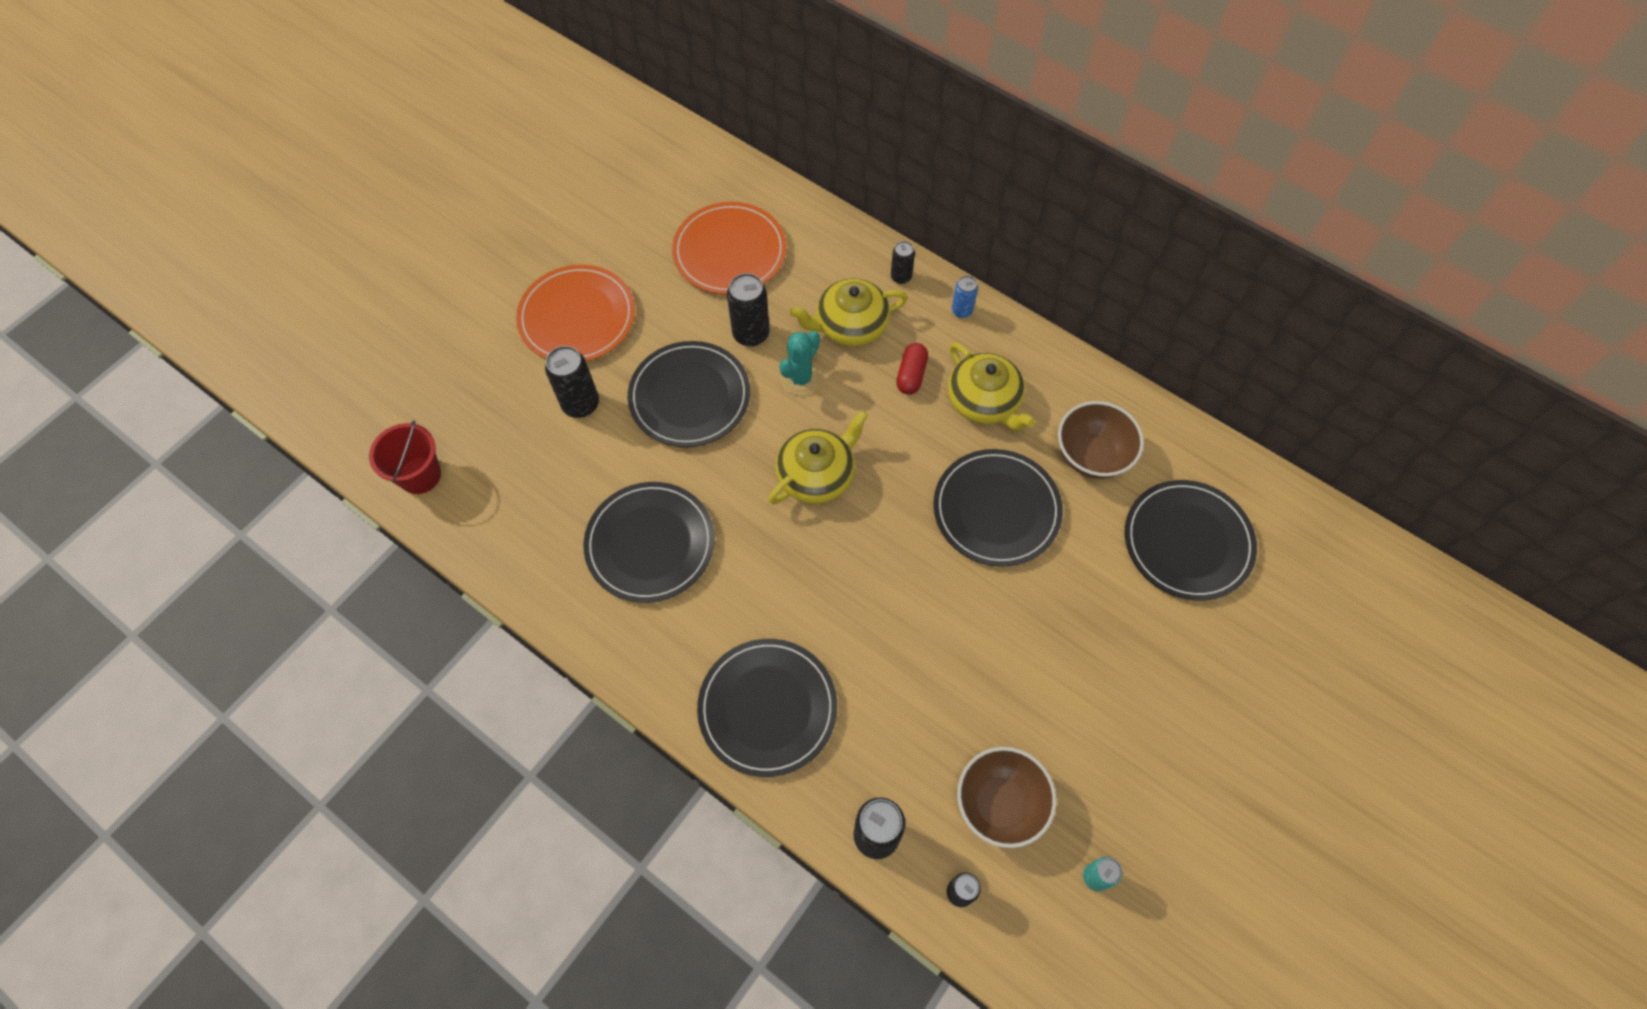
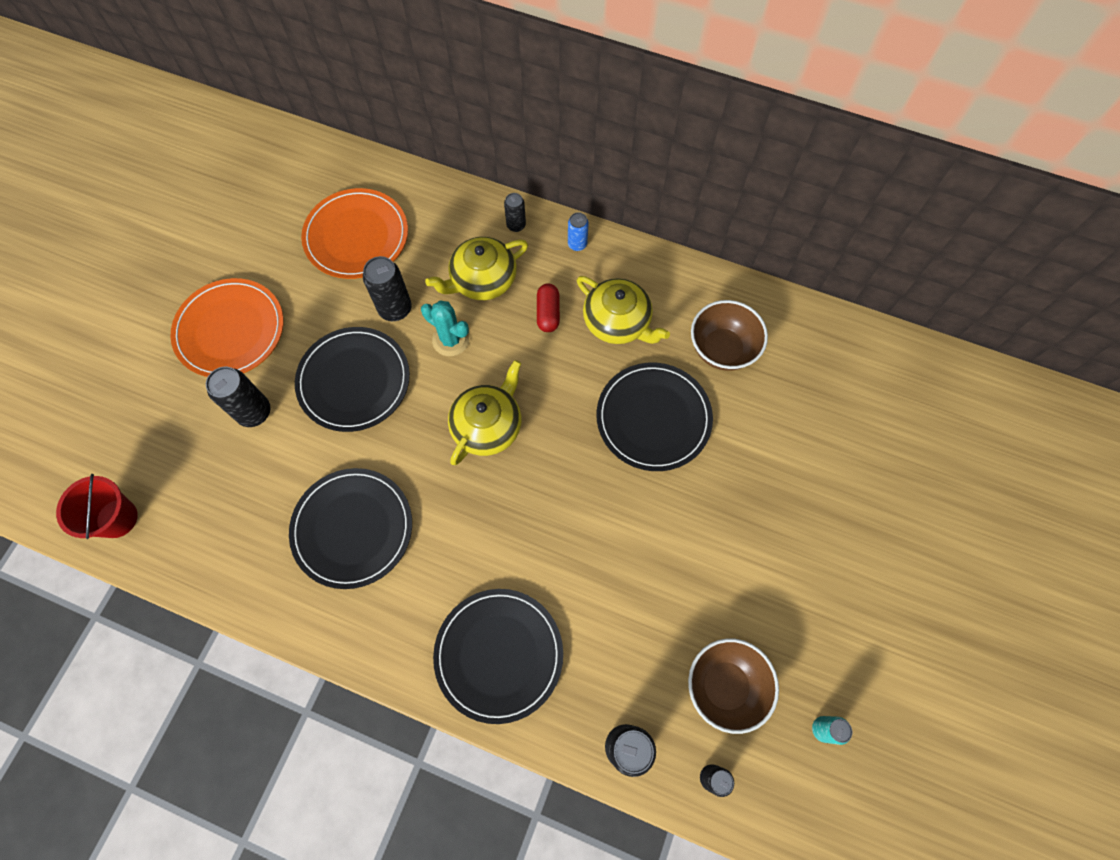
camera: 15 degrees left, 5 degrees up
turquoise cactus [779,331,821,396] -> turquoise cactus turned 75 degrees counterclockwise [421,300,469,356]
black plate [1125,480,1257,601] -> none

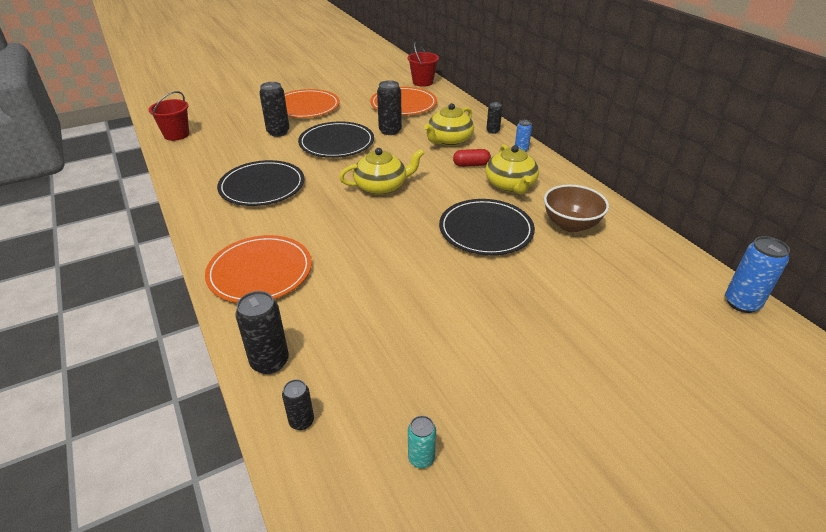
camera: 40 degrees right, 30 degrees down
turquoise cactus [421,300,469,356] -> none
yellow teapot [425,237,528,300] -> yellow teapot turned 60 degrees counterclockwise [424,103,474,146]
black plate [433,589,563,724] -> orange plate [205,235,312,303]
red capsule [537,283,560,332] -> red capsule turned 45 degrees clockwise [453,149,491,167]
brown bowl [688,638,779,734] -> none
none -> red bucket [408,42,439,87]
none -> blue can [725,236,790,313]

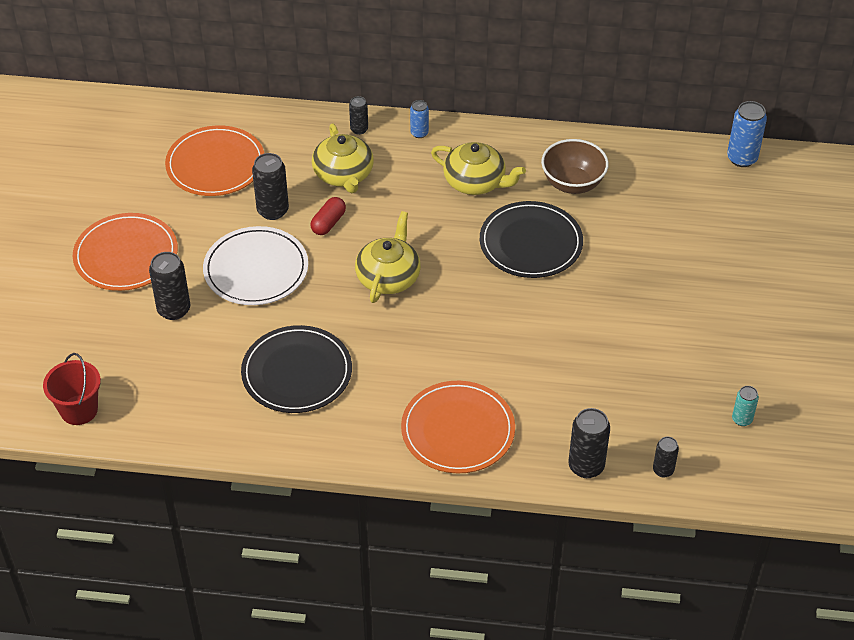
camera: 55 degrees left, 10 degrees up
black plate [298,121,374,158] -> white plate [203,226,308,305]
red bucket [408,42,439,87] -> none
red capsule [453,149,491,167] -> red capsule moved to [310,197,346,235]

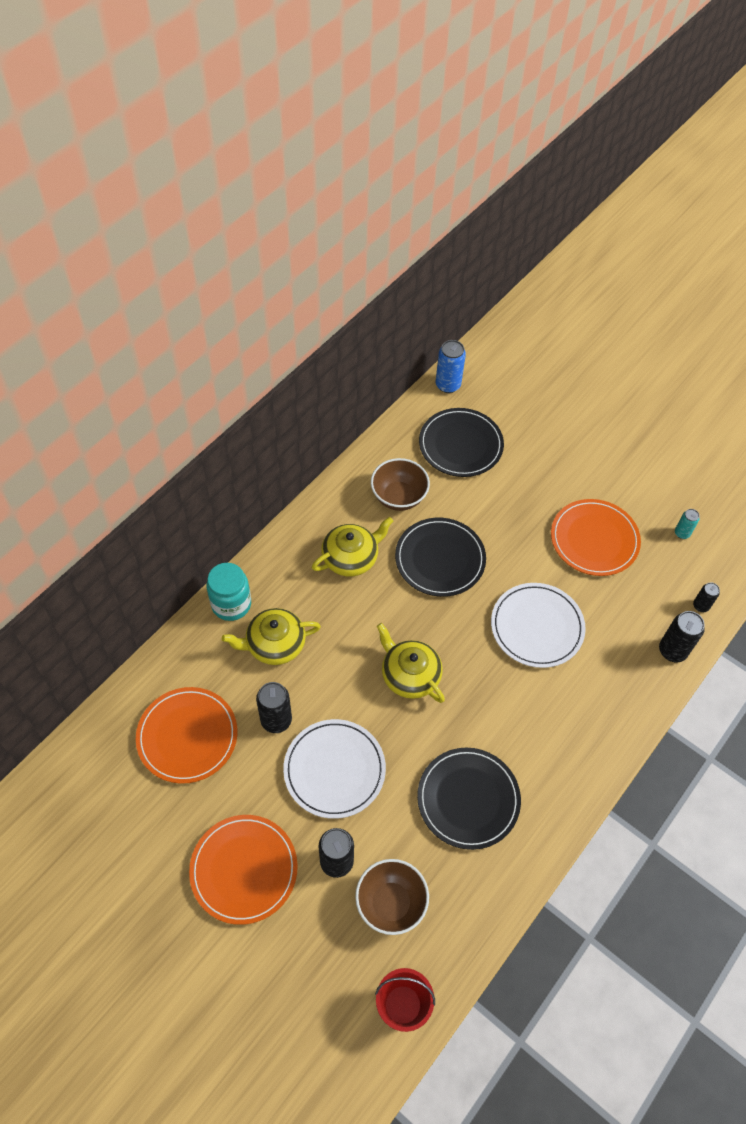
camera: 60 degrees left, 10 degrees up
red capsule [310,197,346,235] -> none
yellow teapot [312,124,374,193] -> yellow teapot turned 150 degrees clockwise [222,608,321,665]
black can [349,96,368,135] -> turquoise jar [206,563,251,621]
orange plate [401,381,515,473] -> orange plate moved to [551,499,641,576]
blue can [410,100,429,138] -> none
none -> brown bowl [355,859,429,935]
none -> black plate [419,408,504,477]
none -> white plate [491,583,586,668]

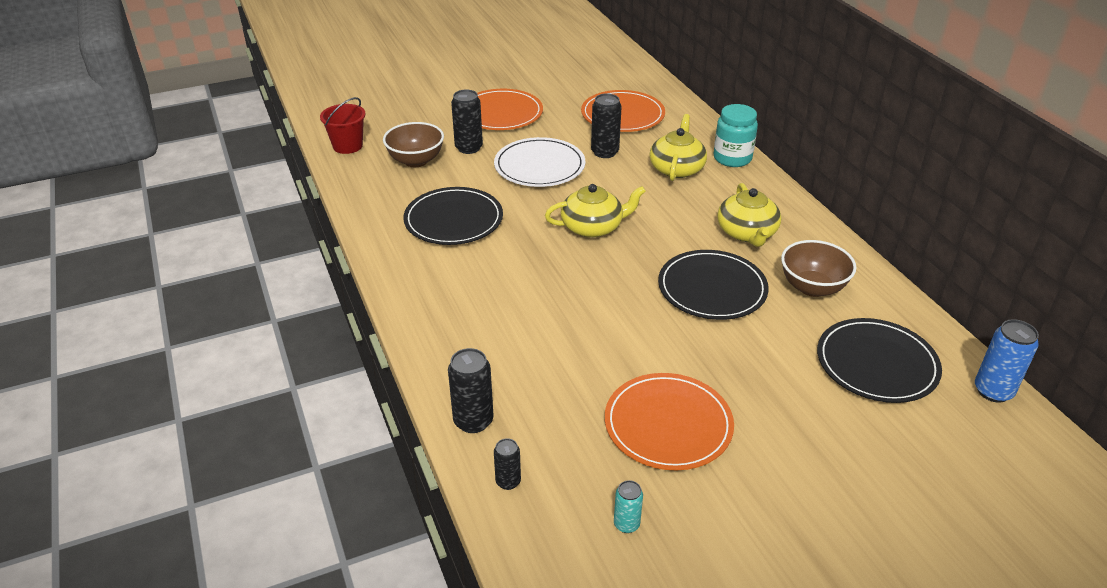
camera: 120 degrees right, 20 degrees down
white plate [491,583,586,668] -> none

